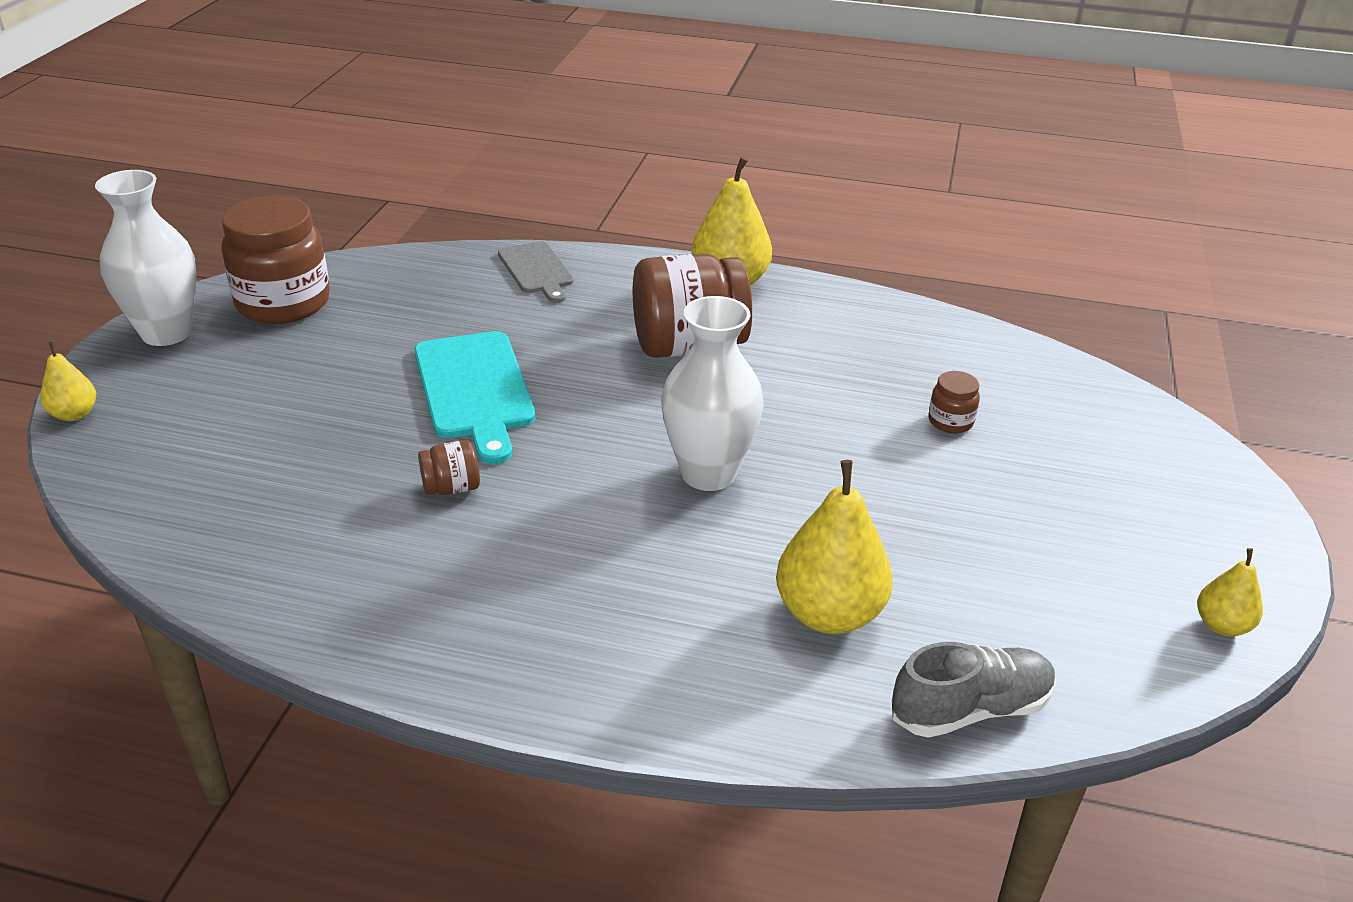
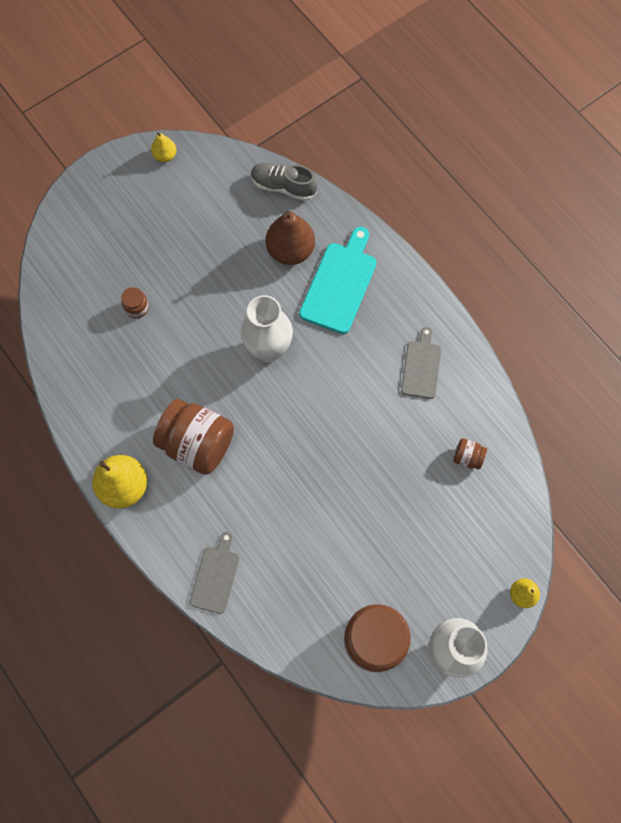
camera: 140 degrees left, 35 degrees up
turquoise cutting board [414,331,536,464] -> turquoise cutting board moved to [299,227,377,334]
brown jar [418,440,480,495] -> brown jar moved to [453,438,487,470]
yellow pear [776,460,893,634] -> brown pear [266,211,315,265]
none -> grey cutting board [401,327,441,399]

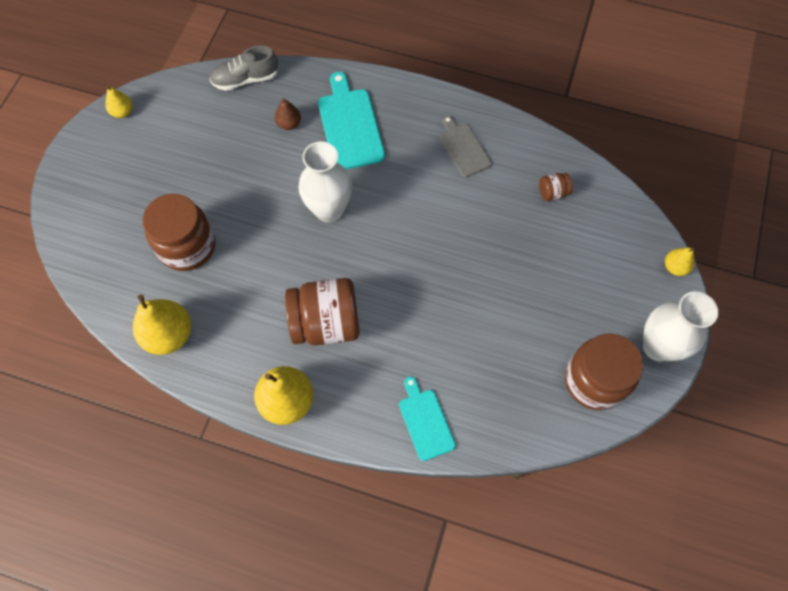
camera: 35 degrees left, 5 degrees down
brown jar [121,287,149,318] -> brown jar [143,194,215,271], size x2.27
grey cutting board [190,532,240,614] -> turquoise cutting board [399,377,456,461]
brown pear [266,211,315,265] -> brown pear [275,98,301,130], size x0.53
none -> yellow pear [133,294,191,355]

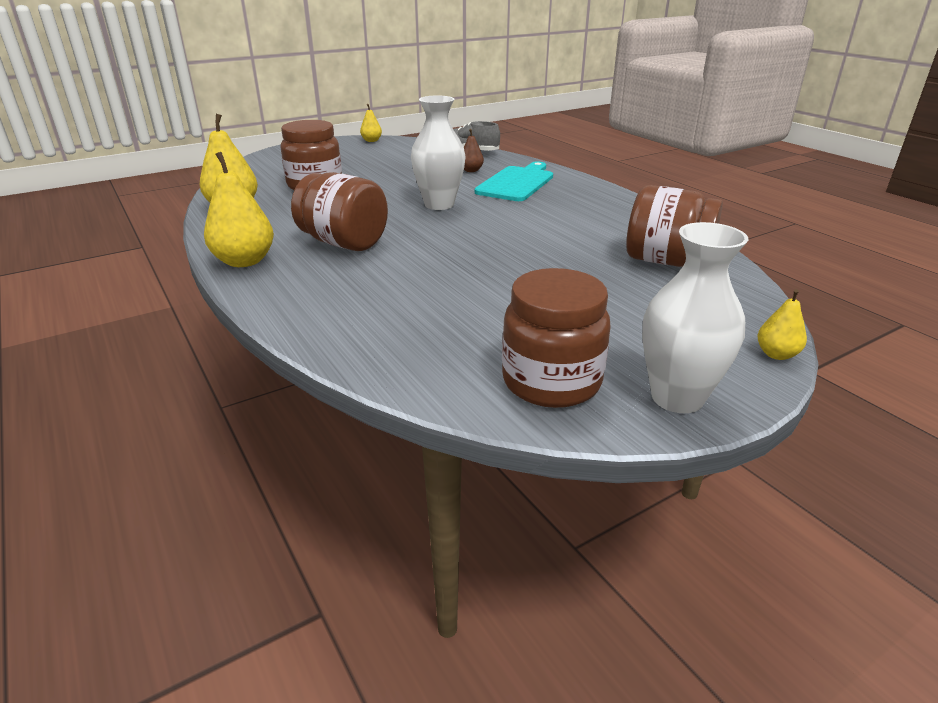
camera: 40 degrees right, 35 degrees down
turquoise cutting board [399,377,456,461] -> none
grey cutting board [440,115,492,177] -> none
brown jar [539,173,573,201] -> brown jar [626,185,723,267], size x2.27

